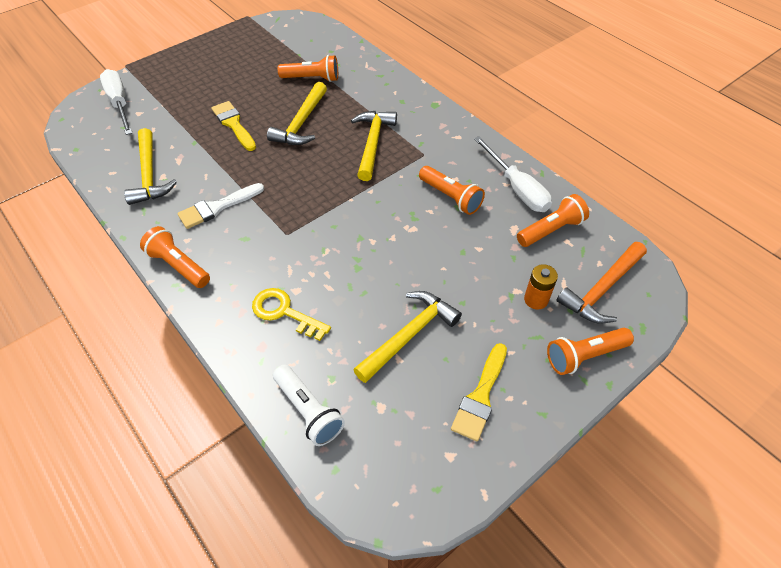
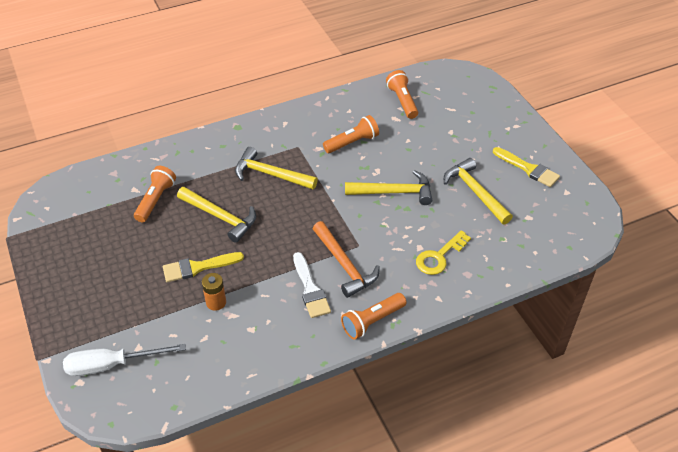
camera: 75 degrees left, 5 degrees down
yellow hammer [124,128,177,205] -> yellow hammer moved to [345,170,432,205]
white flashlight [273,365,345,446] -> none
white screwdriver [474,136,552,212] -> none
orange battery [524,264,558,310] -> orange battery moved to [202,273,226,311]
orange flashlight [547,328,634,375] -> none
orange hammer [556,242,647,324] -> orange hammer moved to [313,221,380,298]

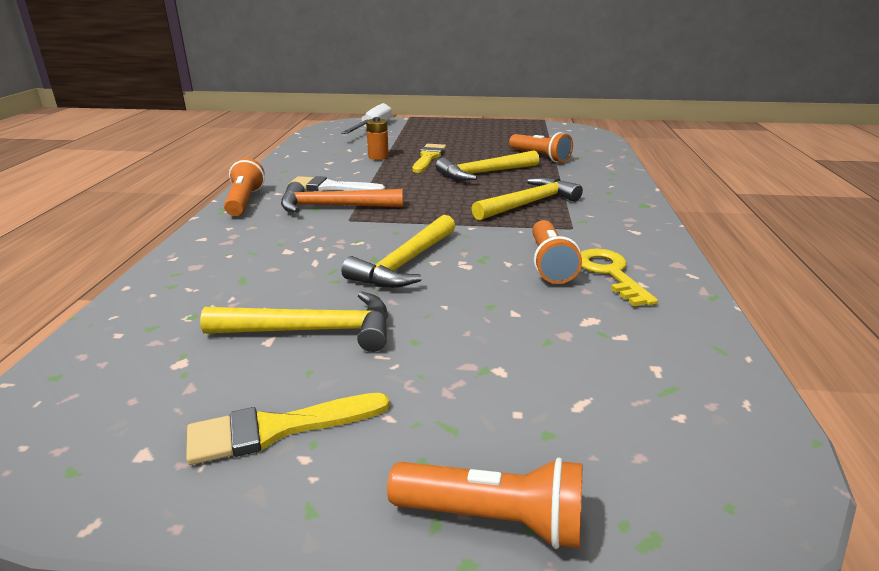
camera: 120 degrees right, 20 degrees down
orange flashlight [386,70,418,119] -> orange flashlight moved to [387,458,582,549]
yellow key [416,230,471,275] -> yellow key moved to [581,249,658,306]

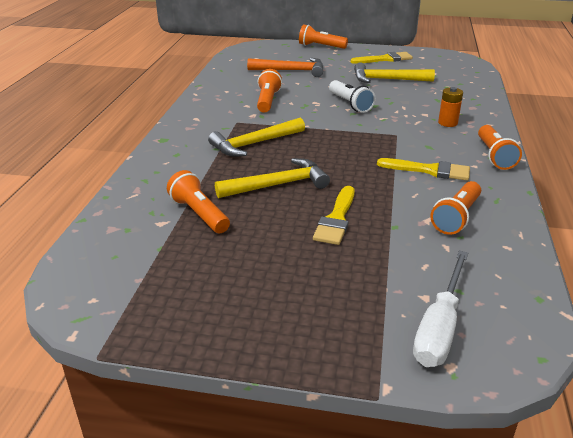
camera: 175 degrees left, 5 degrees up
orange hammer [281,182,404,213] -> orange hammer moved to [247,58,323,77]
white brush [288,176,385,191] -> yellow brush [377,158,470,180]
yellow hammer [341,215,455,288] -> white flashlight [329,80,375,113]
orange battery [366,117,389,160] -> orange battery moved to [438,87,463,127]
yellow key [581,249,658,306] -> none
none -> orange flashlight [430,181,481,235]

